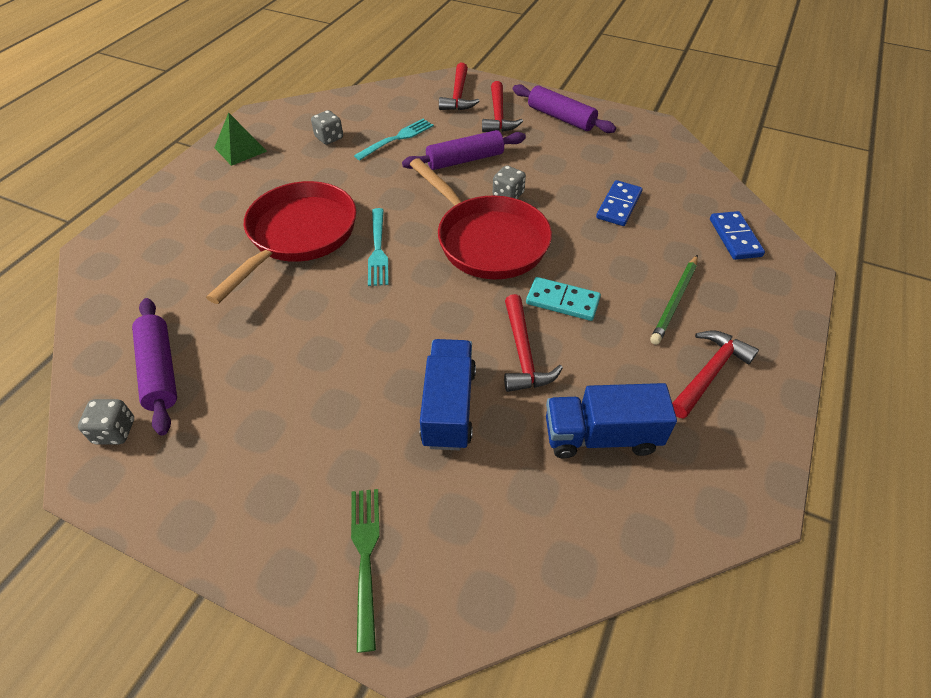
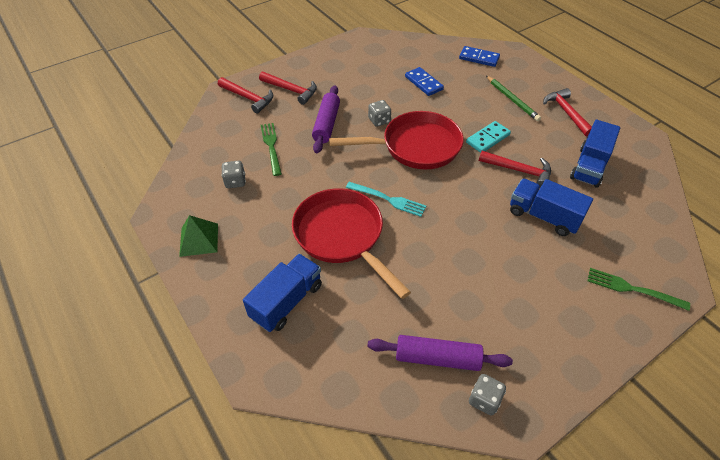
camera: 60 degrees left, 0 degrees up
turquoise fork [354,119,434,160] -> green fork [261,123,282,176]
purple rolling pin [513,84,616,133] -> none
none -> blue truck [243,254,322,332]

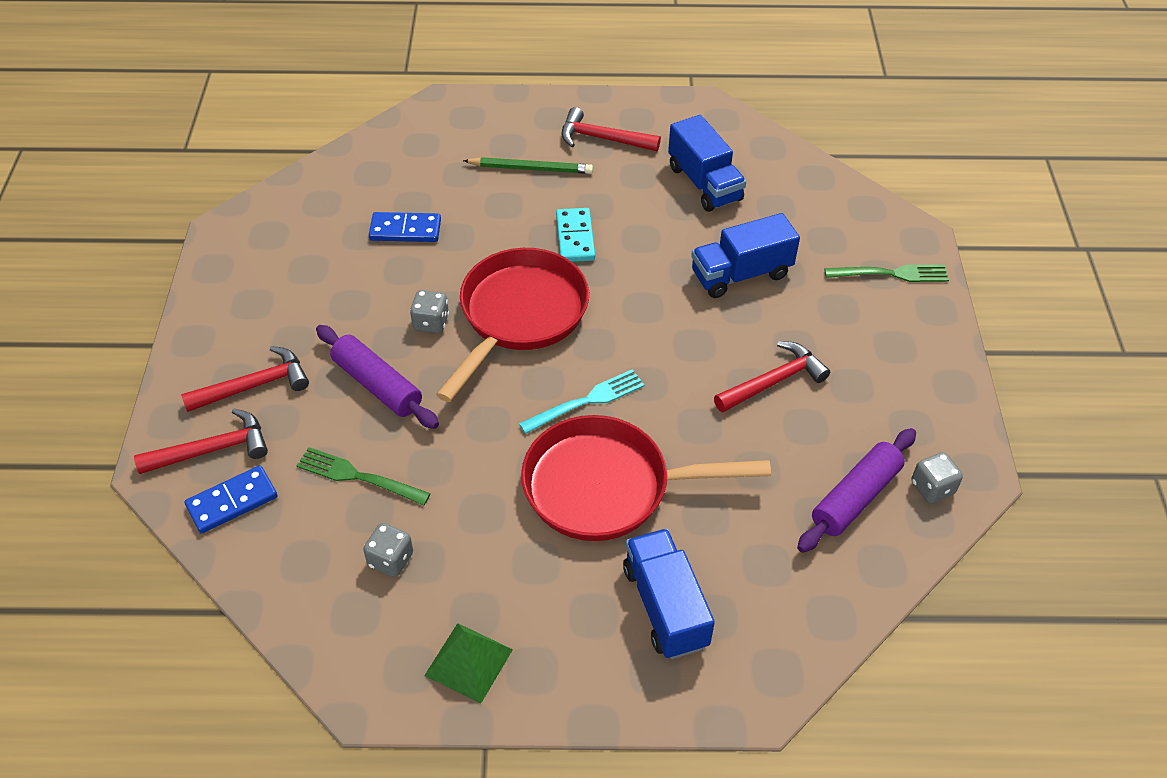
camera: 55 degrees left, 0 degrees up
blue domino [459,46,500,67] -> blue domino moved to [185,465,277,534]
red hammer [479,151,551,188] -> red hammer moved to [714,341,830,412]
green fork [588,268,690,311] -> green fork turned 150 degrees counterclockwise [824,265,949,282]

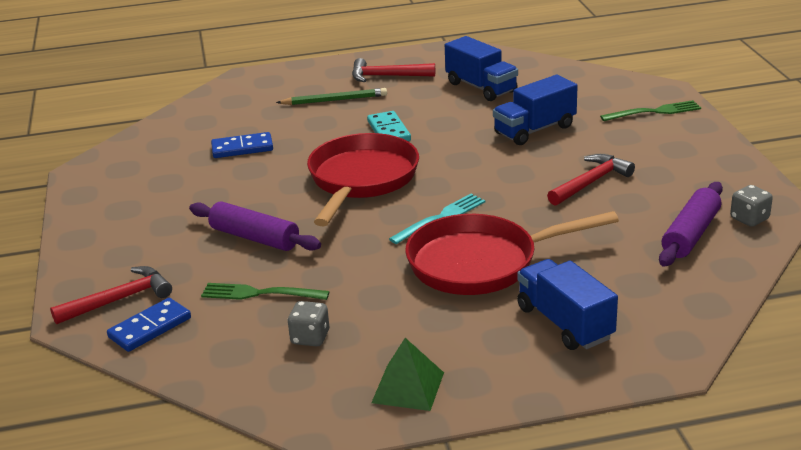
camera: 10 degrees left, 20 degrees down
red hammer [181,346,309,412] -> none
grey dice [410,290,449,333] -> none

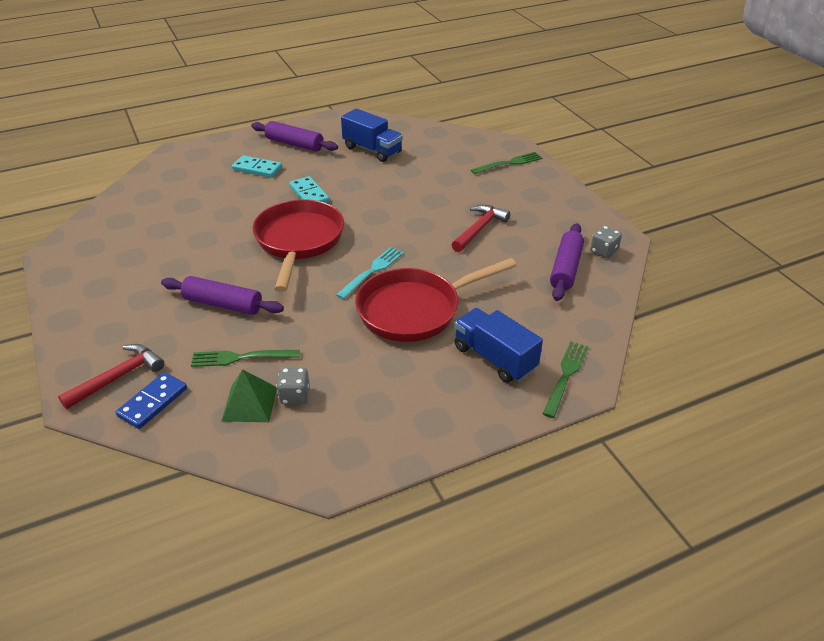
camera: 15 degrees left, 10 degrees up
blue domino [211,132,273,158] -> none
green pencil [276,88,387,105] -> turquoise domino [232,155,282,178]
red hammer [352,58,435,82] -> purple rolling pin [251,121,338,152]
green pyramid [371,338,444,411] -> green pyramid moved to [222,369,277,422]
blue truck [493,75,578,145] -> none
none -> green fork [542,341,589,418]

